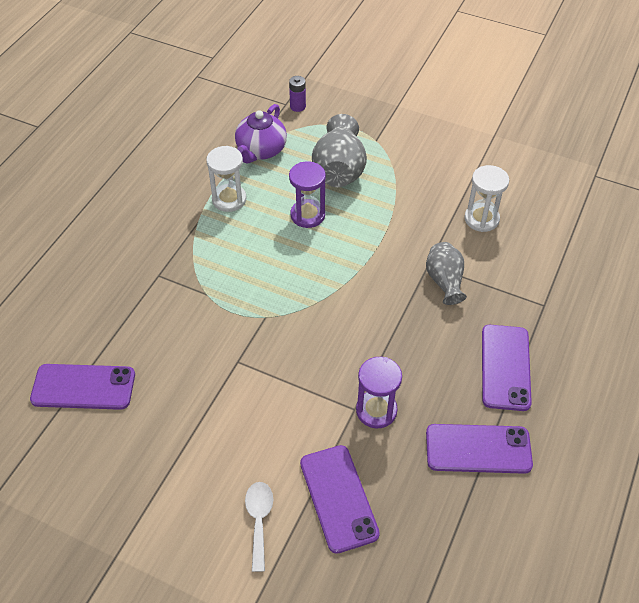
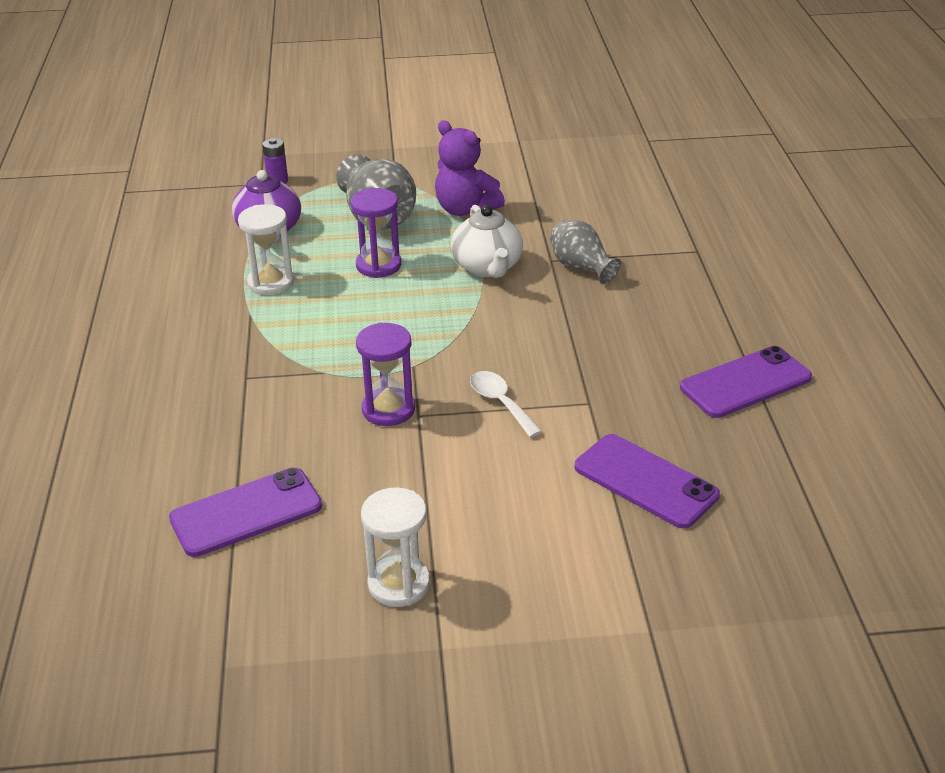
camera: 30 degrees left, 15 degrees down
white spoon [245,482,273,572] -> white spoon moved to [470,371,542,438]
purple hourglass [356,357,402,428] -> purple hourglass moved to [356,323,415,426]
white hourglass [464,165,509,232] -> white hourglass moved to [361,487,430,607]
purple phone [482,325,532,411] -> none
none -> purple teddy bear [435,120,505,216]
none -> white teapot [451,205,523,278]

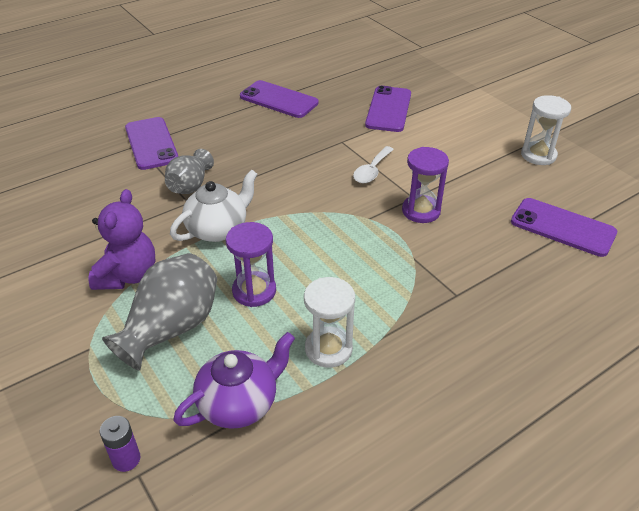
camera: 120 degrees left, 5 degrees up
none -> purple phone [125,117,178,170]

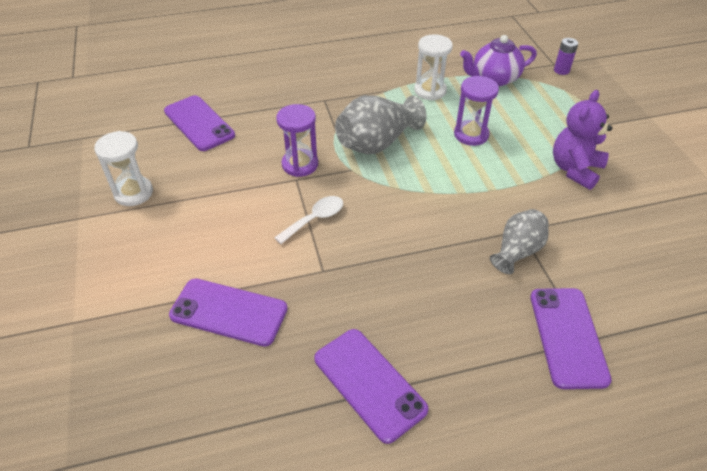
camera: 160 degrees left, 5 degrees up
grey vase [102,253,217,371] -> grey vase moved to [335,95,427,154]
white teapot [170,169,258,242] -> none
purple phone [365,86,411,132] -> purple phone turned 75 degrees clockwise [169,278,288,346]

